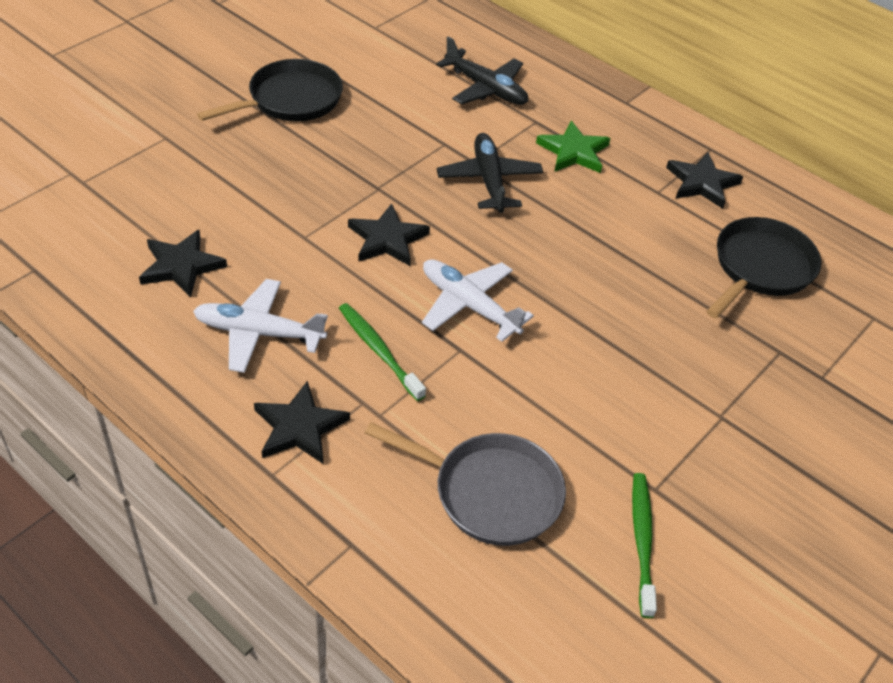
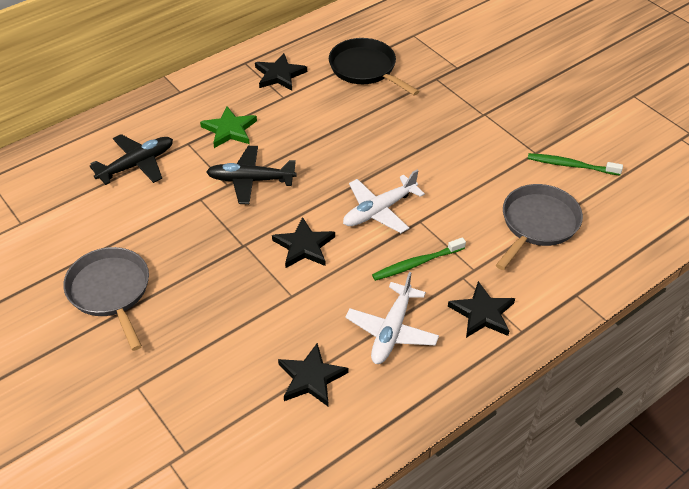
camera: 75 degrees left, 0 degrees up
black pan [197,59,343,122] -> grey pan [63,247,149,351]

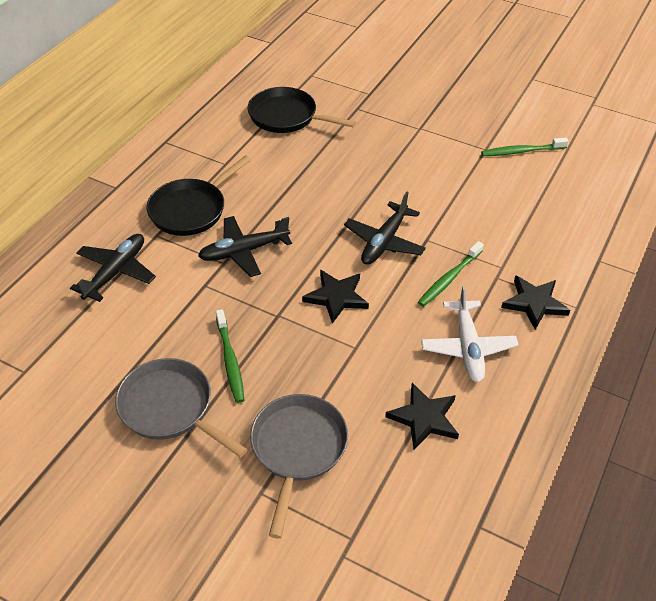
camera: 25 degrees left, 0 degrees up
green star [200,106,257,148] -> black pan [146,155,251,236]
black star [255,53,307,90] -> none
white plane [343,170,425,233] -> black plane [344,192,426,265]
grey pan [496,184,583,270] -> grey pan moved to [250,394,348,538]
none -> green toothbrush [216,309,245,403]

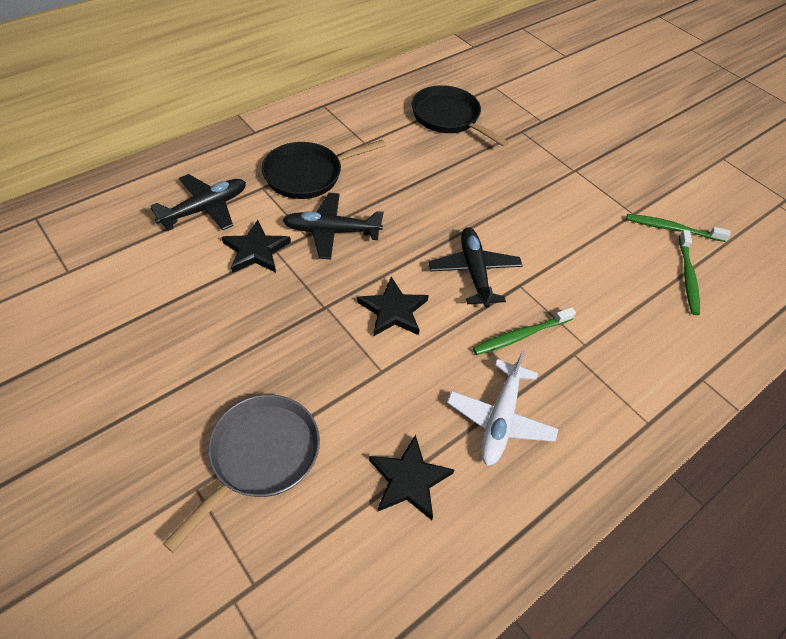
camera: 20 degrees right, 5 degrees up
grey pan [115,358,248,458] -> none
green toothbrush [216,309,245,403] -> green toothbrush moved to [679,230,700,315]
black plane [344,192,426,265] -> black plane turned 120 degrees clockwise [429,227,523,308]
black star [501,275,570,330] -> black star moved to [222,220,291,273]

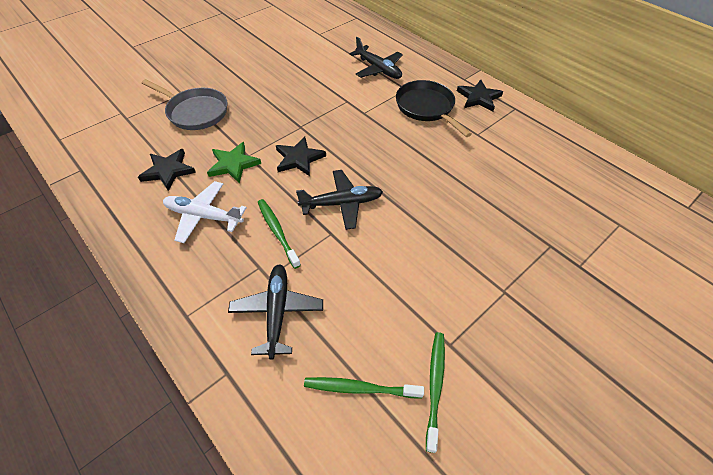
camera: 90 degrees right, 0 degrees up
black star [222,220,291,273] -> black star moved to [457,80,503,111]
black plane [283,193,384,259] -> black plane moved to [228,264,323,360]
black pan [411,85,509,147] -> none
none -> green star [207,142,261,183]

